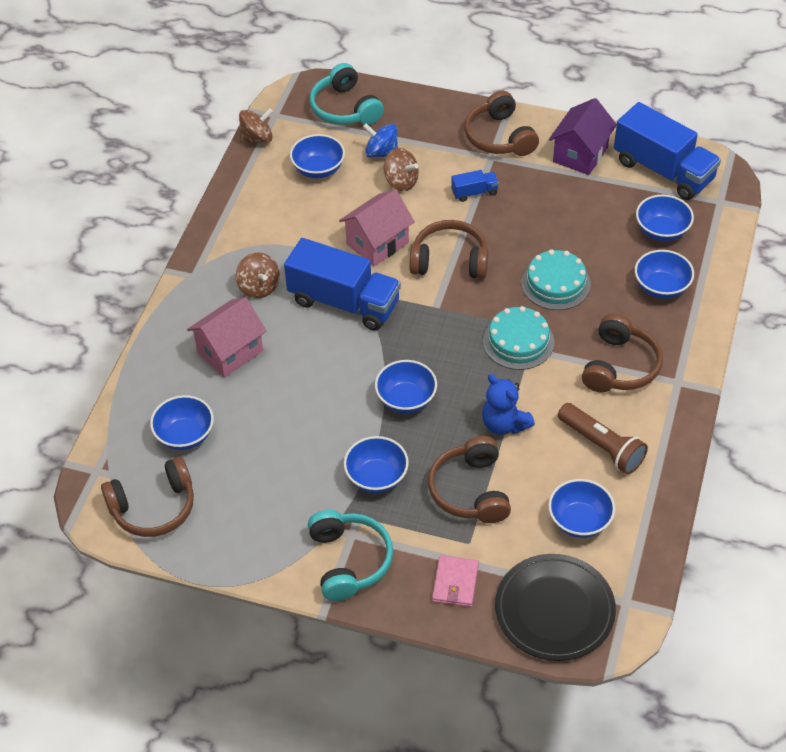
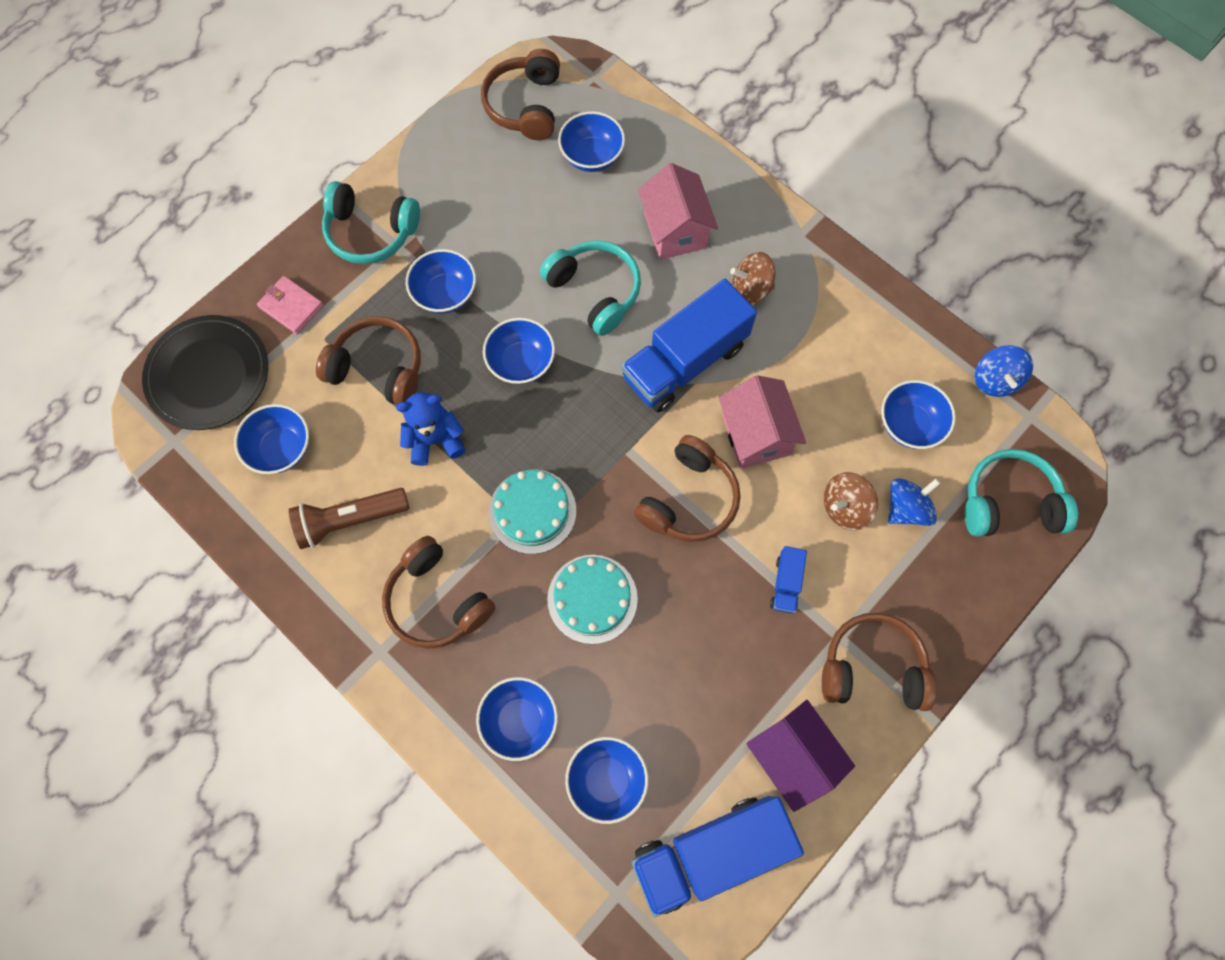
camera: 115 degrees right, 20 degrees up
brown spinning top [239,108,273,144] -> blue spinning top [975,345,1033,397]
none -> turquoise headphones [540,240,641,336]

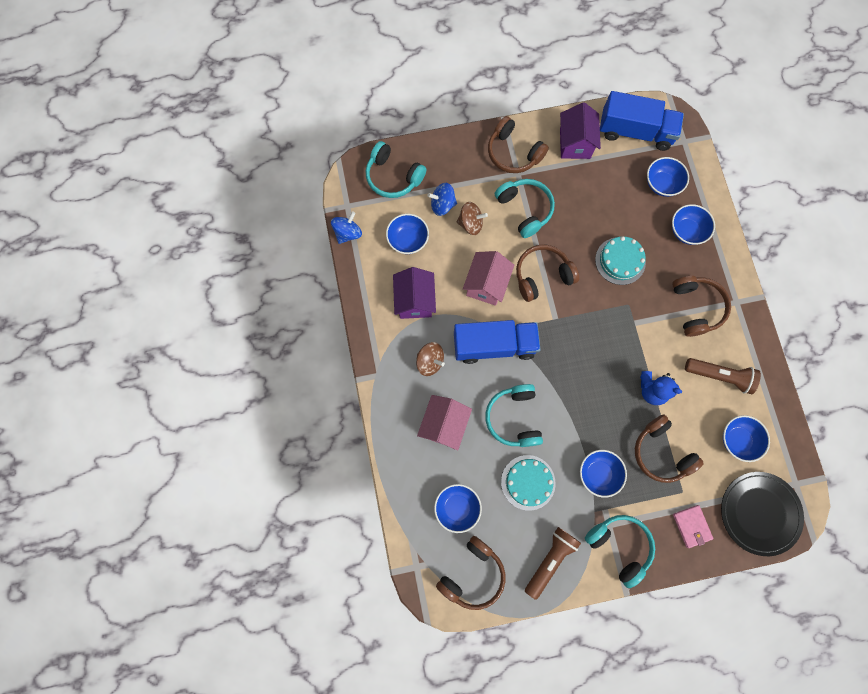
camera: 145 degrees left, 5 degrees up
blue bowl [483,318,555,384] -> none
turquoise cake [489,470,576,554] -> turquoise cake moved to [501,455,555,511]
blue truck [770,546,807,614] -> turquoise headphones [495,179,555,238]
none -> purple house [393,267,436,319]
none -> brown flashlight [525,527,581,600]

